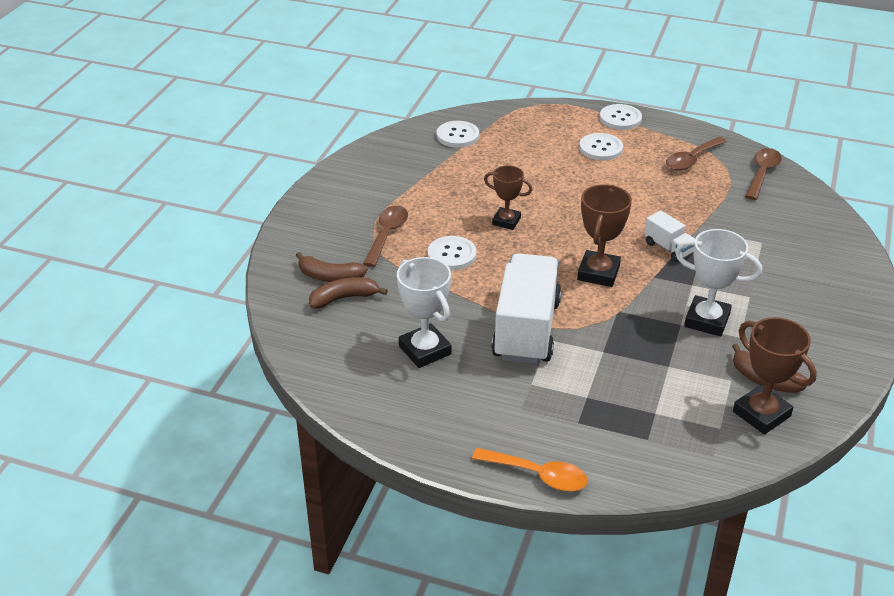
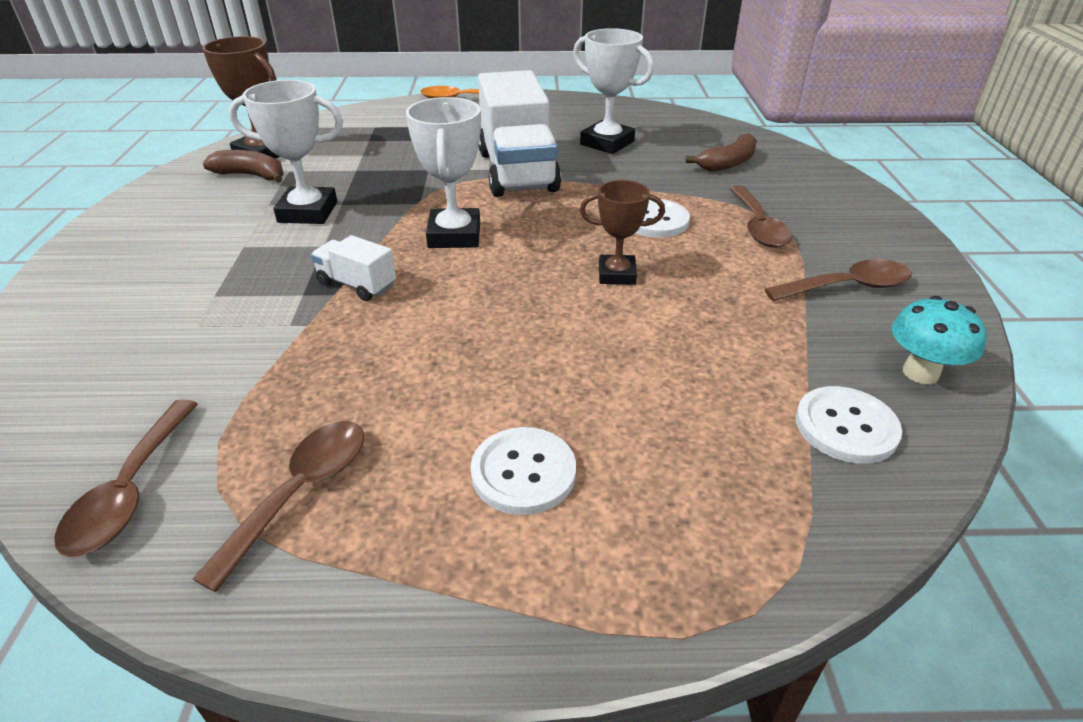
camera: 160 degrees right, 0 degrees up
brown banana [296,252,368,282] -> none
brown trophy [577,184,632,287] -> white trophy [406,97,481,248]
white button [600,104,642,130] -> none
none -> brown spoon [765,259,912,301]
none -> turquoise mushroom [892,296,987,384]

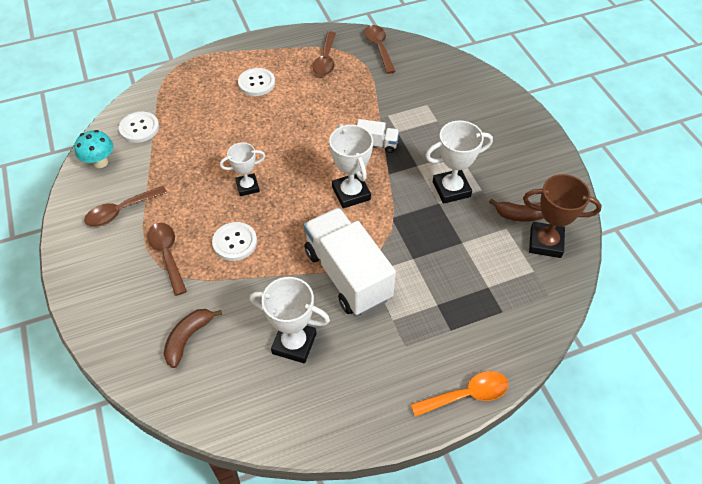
camera: 160 degrees right, 15 degrees up
brown trophy [580,180,665,285] -> white trophy [220,143,265,196]

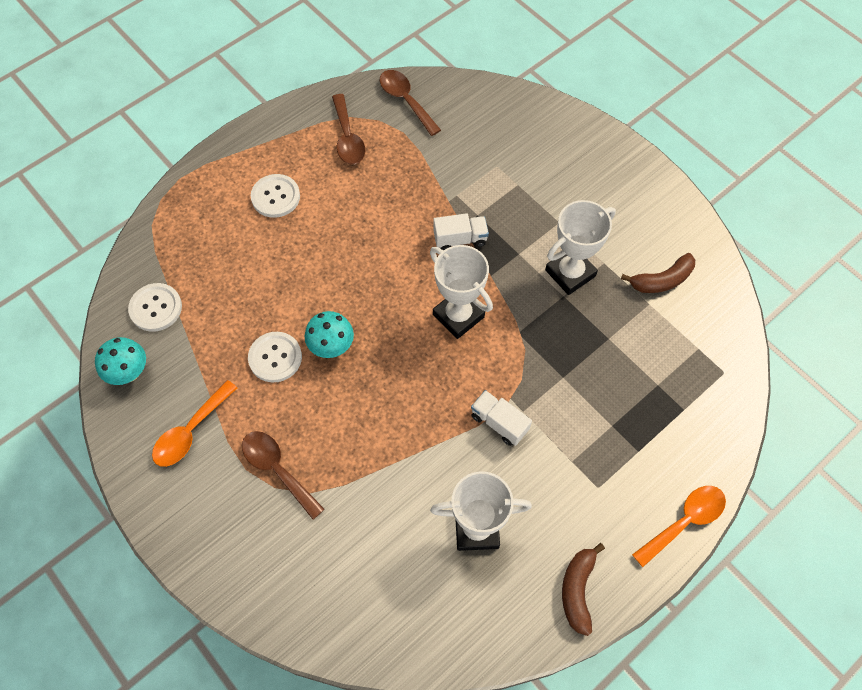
camera: 20 degrees left, 10 degrees up
brown spoon [84,186,167,227] -> orange spoon [152,380,237,467]
brown banana [164,309,222,368] -> brown banana moved to [562,543,605,636]
white button [212,222,257,261] -> white button moved to [248,332,302,383]
white trophy [220,143,265,196] -> turquoise mushroom [305,311,354,358]
white truck [304,208,396,315] -> white truck [471,390,532,446], size x0.46
brown trophy [523,174,602,258] -> none

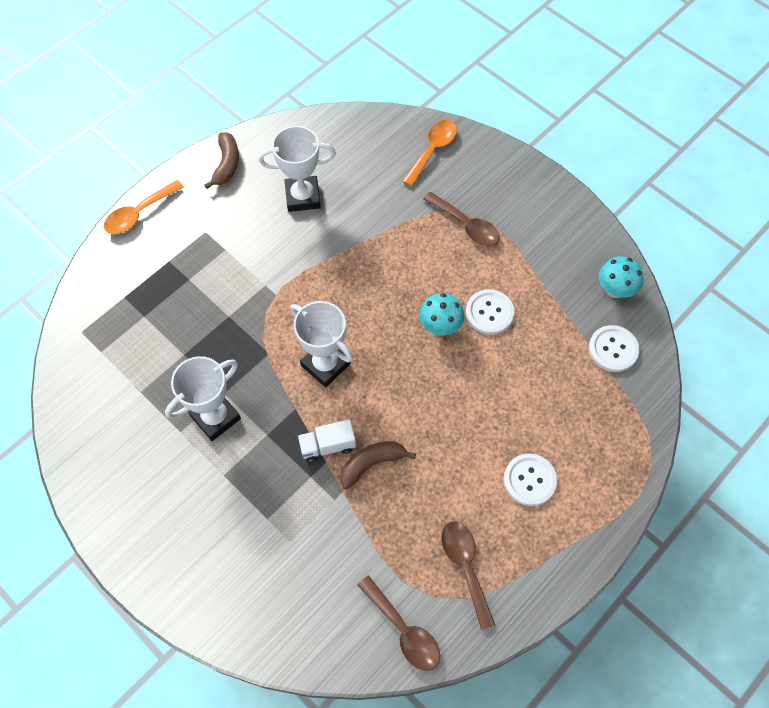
camera: 175 degrees right, 0 degrees up
orange spoon [152,380,237,467] -> orange spoon moved to [402,120,457,187]
white truck [471,390,532,446] -> none
brown banana [621,253,695,293] -> brown banana moved to [340,441,416,489]

